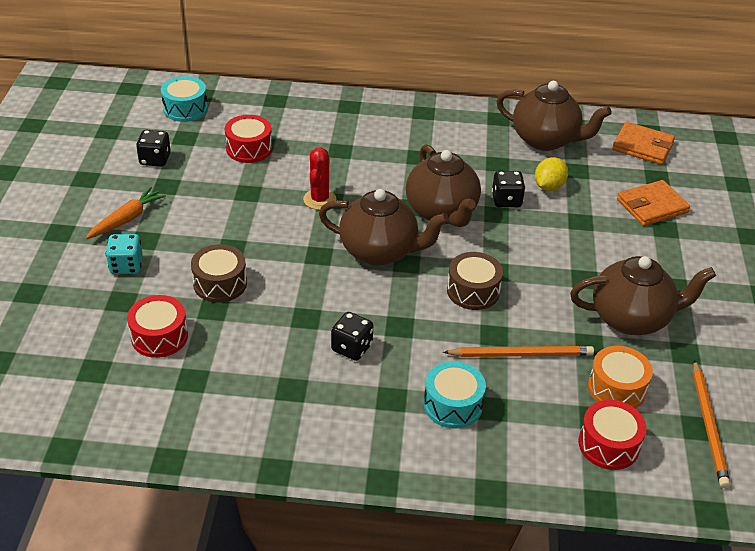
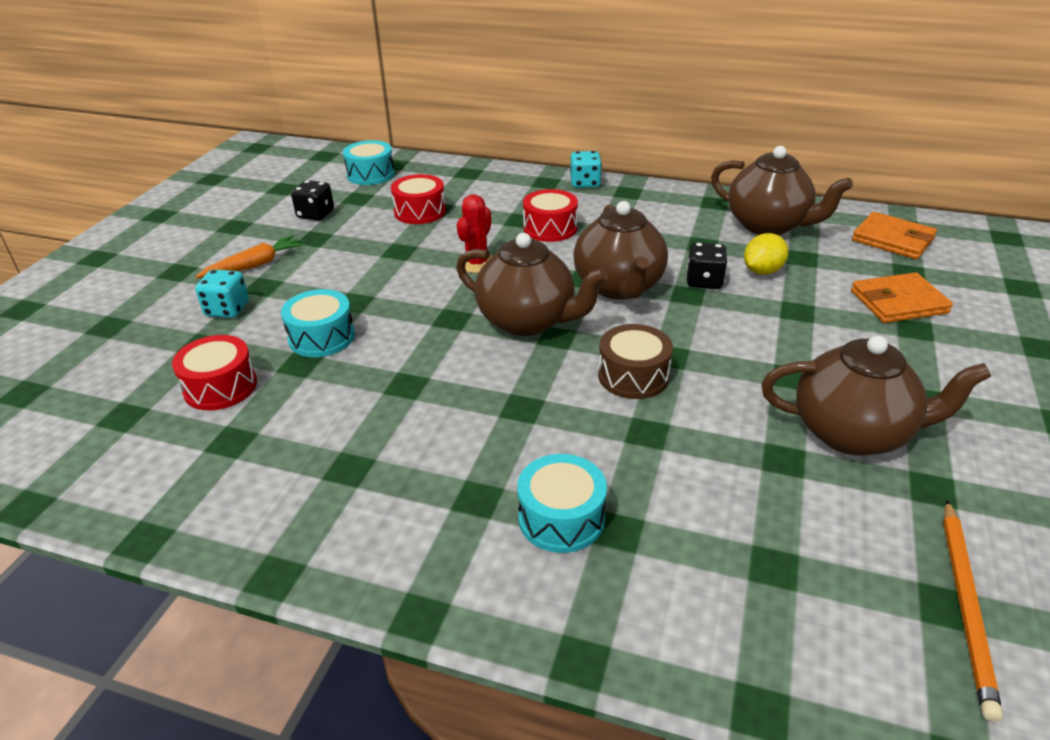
camera: 15 degrees right, 5 degrees down
brown drum [191,244,247,303] -> turquoise drum [281,289,355,357]
black dice [331,312,373,361] -> none
orange pencil [443,346,594,357] -> none
red drum [578,400,647,470] -> red drum moved to [523,189,578,242]
orange drum [588,346,653,408] -> none
none -> turquoise dice [570,151,602,188]

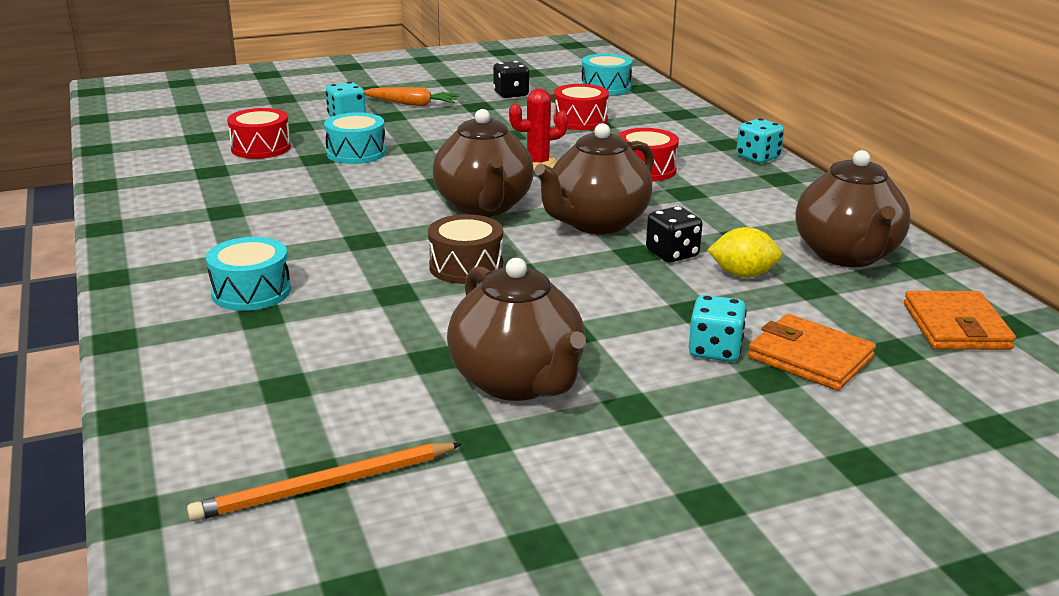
camera: 50 degrees right, 10 degrees down
none -> turquoise dice [689,295,747,362]

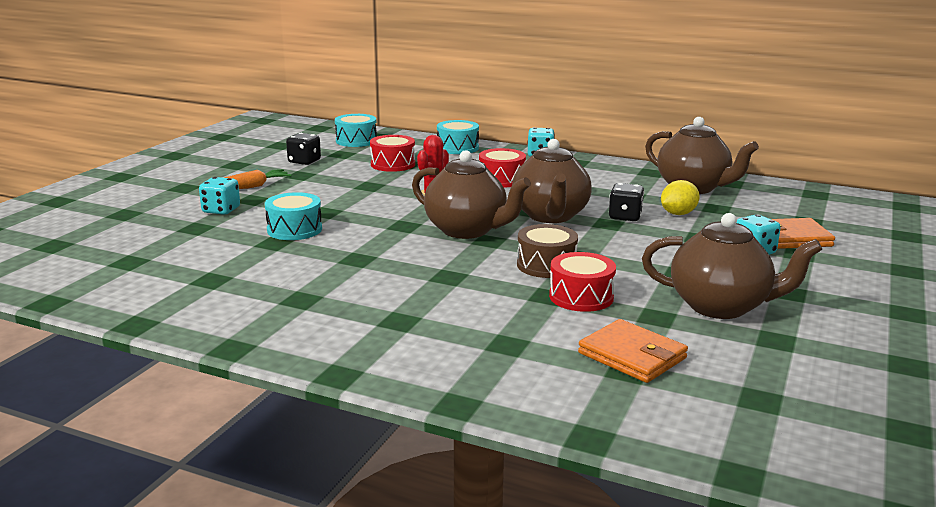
camera: 45 degrees left, 5 degrees down
orange pencil [187,443,462,521] -> none
turquoise drum [206,237,291,311] -> turquoise drum moved to [437,120,479,154]
red drum [227,108,291,159] -> red drum moved to [549,252,616,312]
orange wallet [904,291,1016,350] -> orange wallet moved to [578,319,688,383]

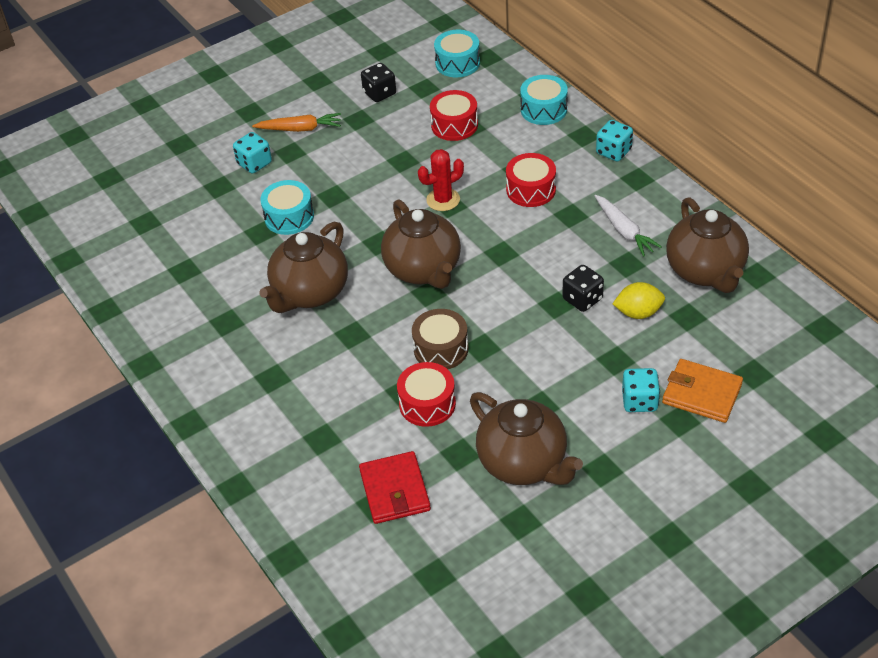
camera: 35 degrees right, 25 degrees up
brown teapot [512,139,592,223] -> brown teapot moved to [259,222,348,313]
orange wallet [578,319,688,383] -> red wallet [359,451,431,524]
none -> white carrot [595,195,662,257]

